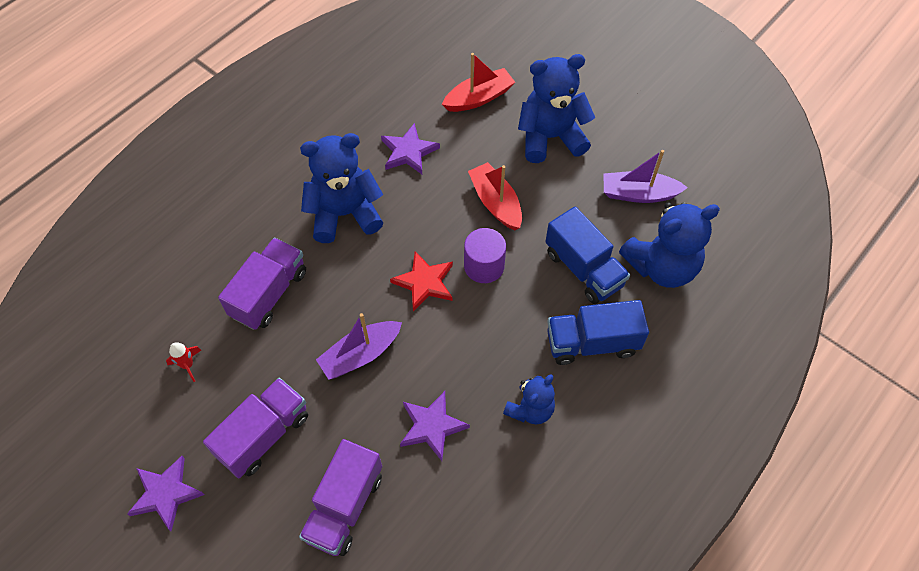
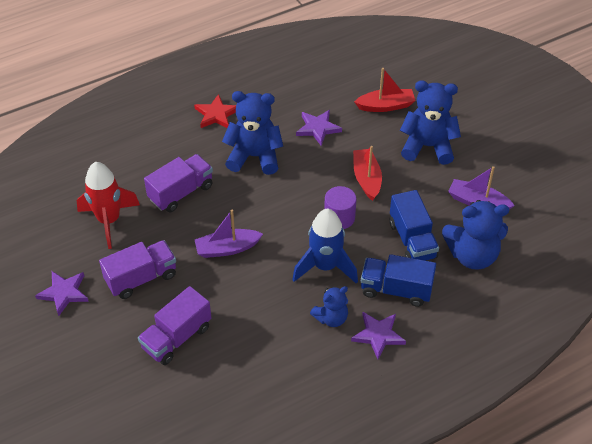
camera: 20 degrees right, 10 degrees down
red rocket [166,342,201,382] -> red rocket [77,162,140,249], size x2.44
red star [390,251,453,312] -> red star moved to [194,94,236,128]
purple star [400,391,470,461] -> purple star moved to [351,312,406,359]
none -> blue rocket [292,209,358,284]

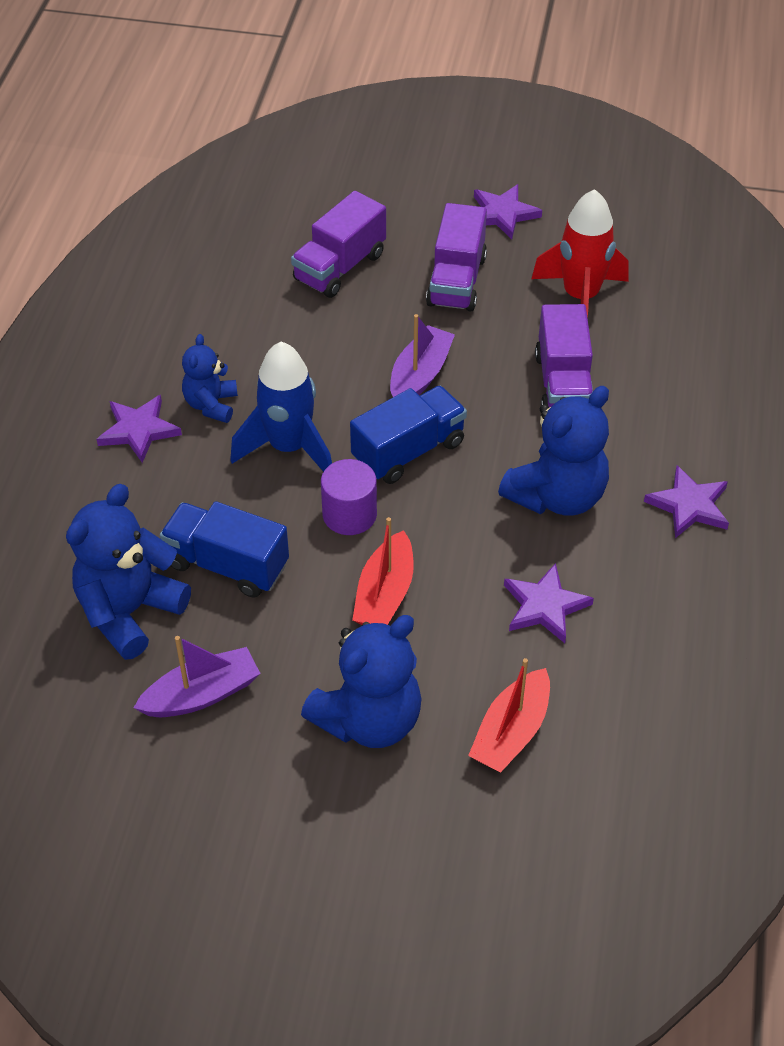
camera: 130 degrees right, 0 degrees up
purple truck [138,286,211,365] -> purple truck turned 135 degrees counterclockwise [291,191,386,298]
red star [194,94,236,128] -> purple star [644,465,729,538]
red boat [353,146,382,201] -> red boat turned 75 degrees clockwise [352,517,414,625]
blue truck [361,254,436,307] -> blue truck moved to [350,386,467,484]

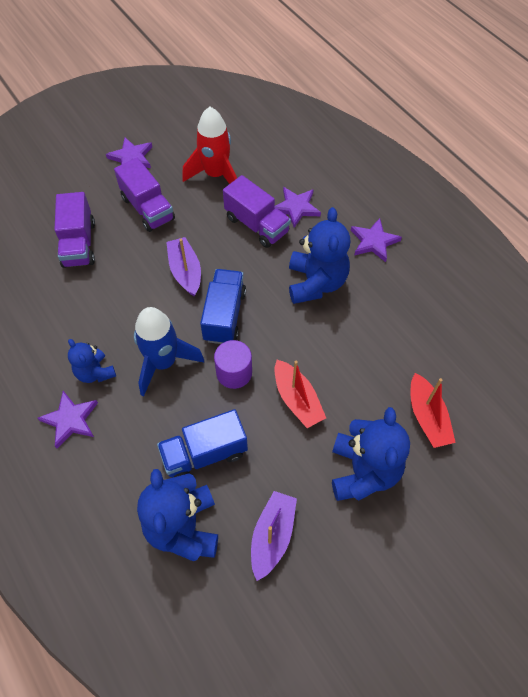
camera: 45 degrees left, 10 degrees up
purple star [504,563,594,643] -> purple star moved to [275,187,321,228]

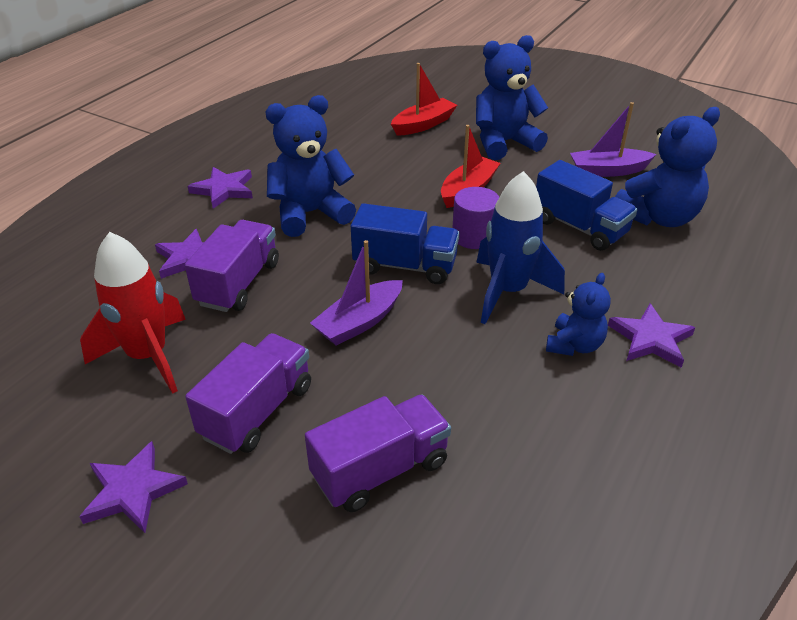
camera: 115 degrees left, 20 degrees down
blue truck [200,269,246,344] -> blue truck turned 150 degrees counterclockwise [351,203,459,284]

